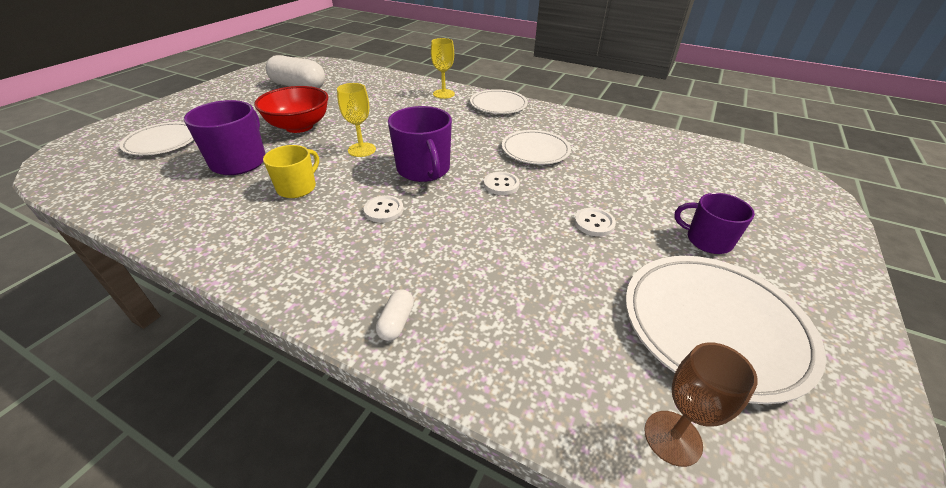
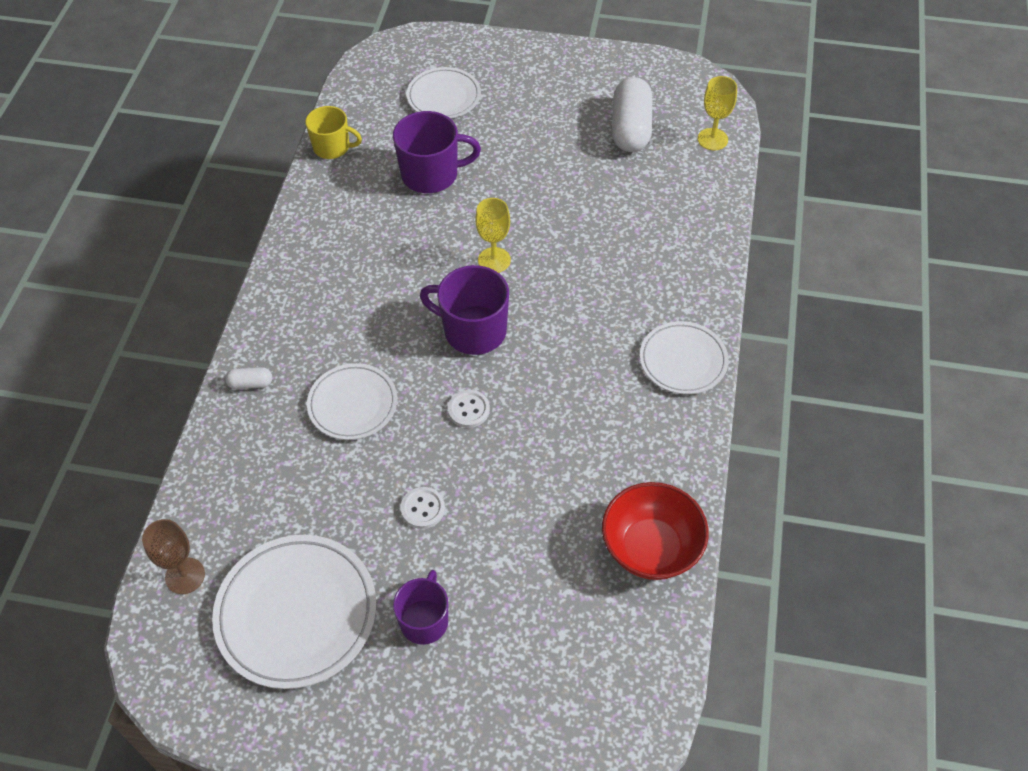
camera: 75 degrees right, 15 degrees up
red bowl [254,86,328,133] -> red bowl moved to [602,482,709,580]
yellow mug [263,145,319,198] -> yellow mug moved to [305,106,362,159]
white button [364,195,403,223] -> none
purple mug [388,106,452,182] -> purple mug turned 60 degrees clockwise [420,265,509,355]
yellow goblet [431,38,455,99] -> yellow goblet moved to [698,76,737,150]
white plate [502,130,571,165] -> white plate moved to [307,363,397,440]

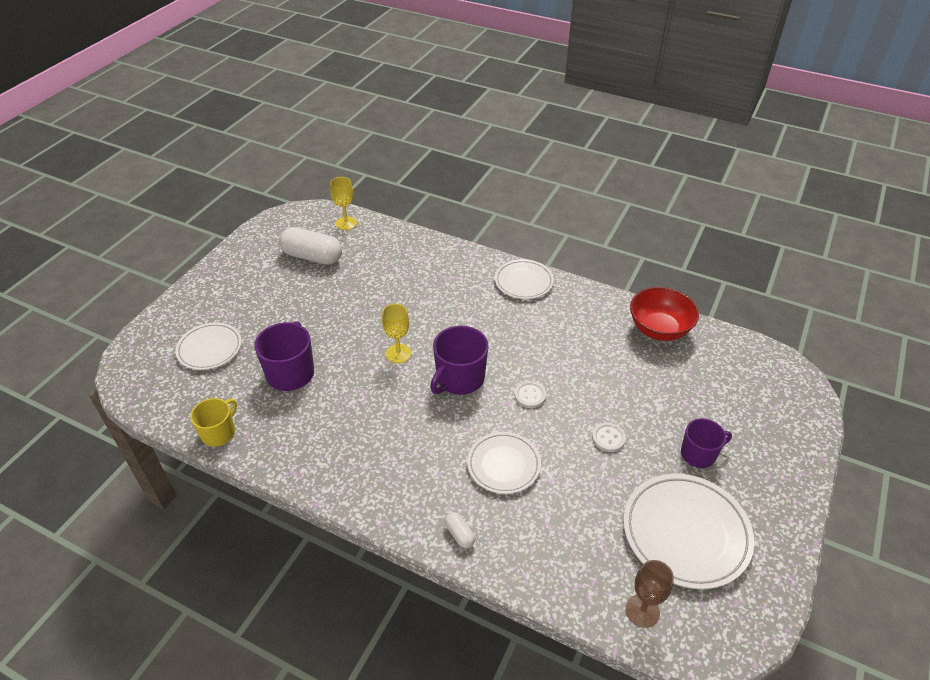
camera: 75 degrees left, 10 degrees down
white capsule [225,367,272,389] -> white capsule turned 45 degrees counterclockwise [445,512,475,548]
purple mug [393,570,448,645] -> purple mug turned 135 degrees clockwise [681,418,732,468]

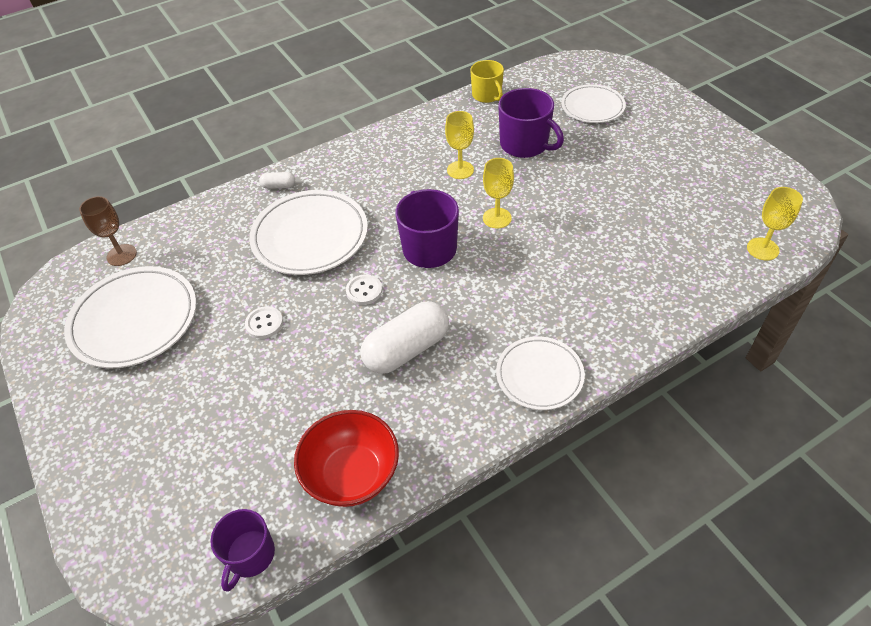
camera: 125 degrees right, 5 degrees up
white capsule [279,227,342,265] -> white capsule moved to [360,301,449,374]
white plate [467,432,541,494] -> white plate [249,190,368,275], size x1.61
purple mug [681,418,732,468] -> purple mug moved to [210,509,275,592]
none -> yellow goblet [445,111,474,179]

